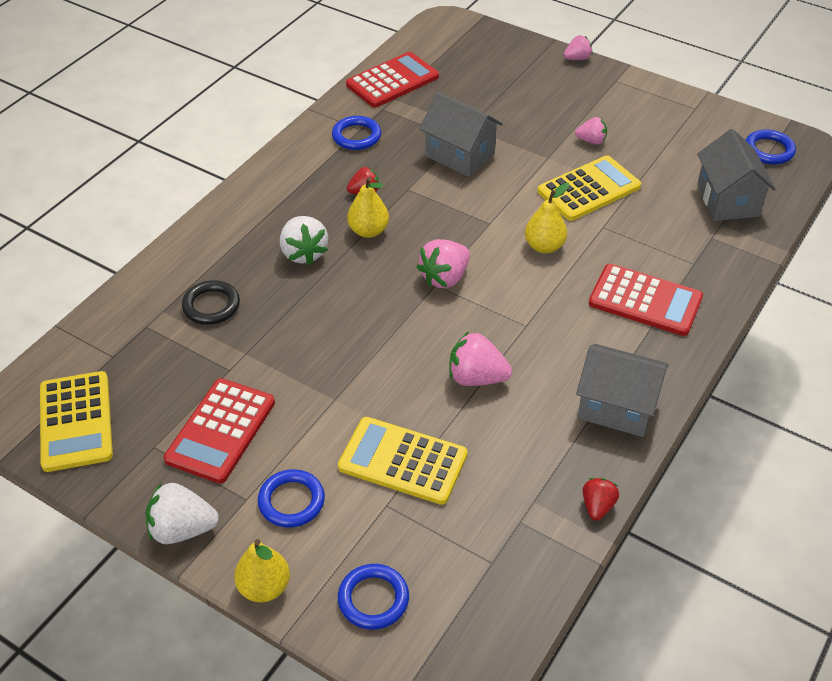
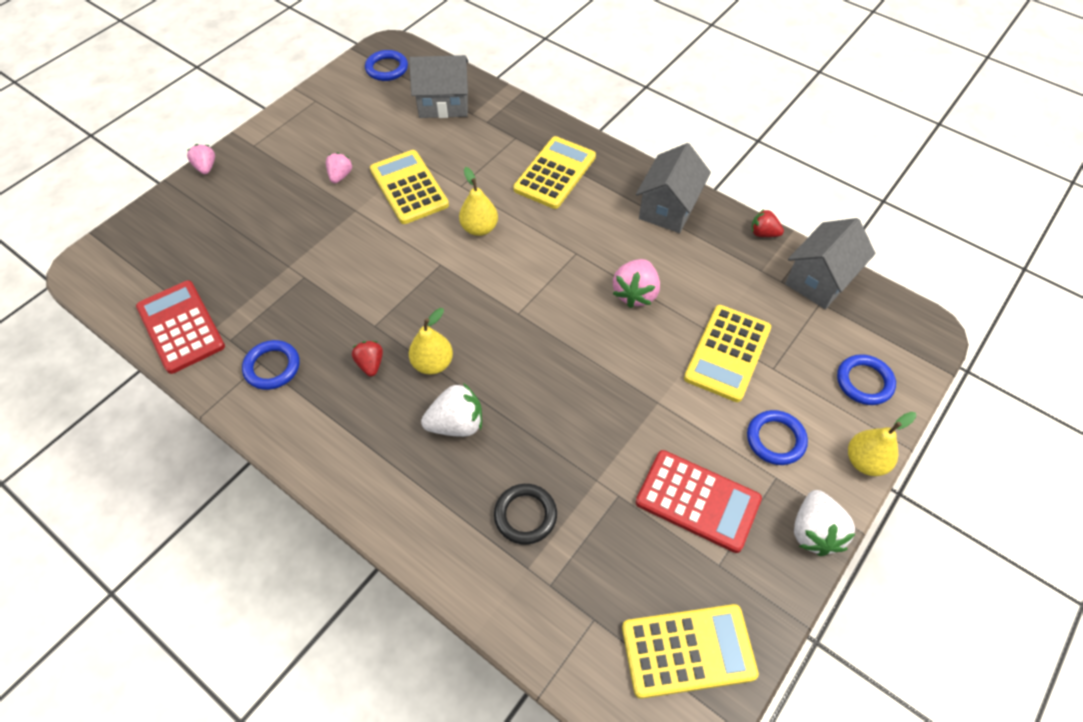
camera: 85 degrees left, 10 degrees up
pink strawberry [417,239,470,288] -> none
grey house [419,92,503,177] -> grey house moved to [785,218,875,309]
red calculator [589,264,703,336] -> yellow calculator [513,136,596,209]

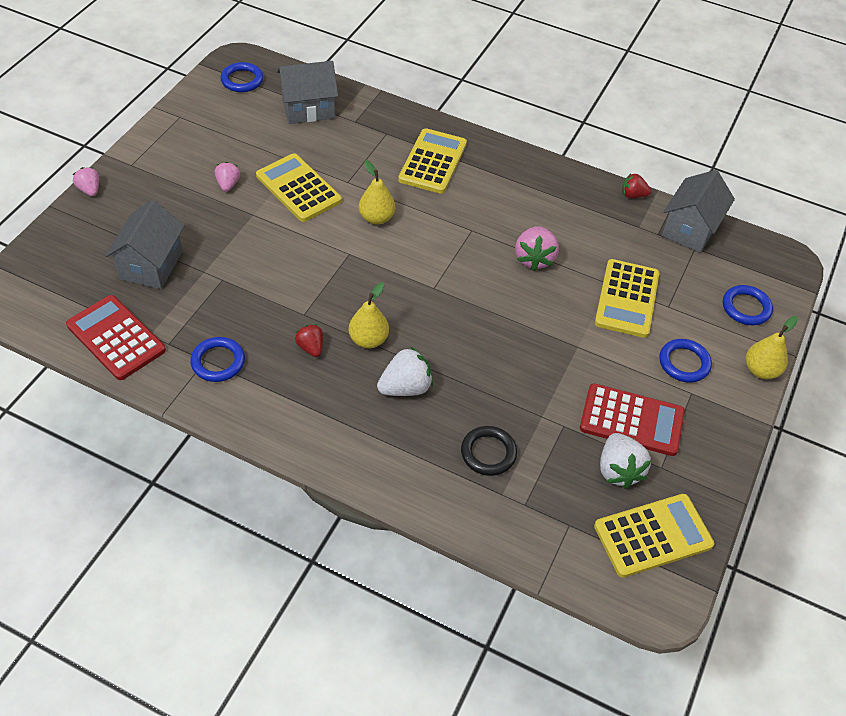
camera: 15 degrees left, 5 degrees down
grey house [636,143,711,233] -> grey house moved to [105,200,185,289]
white strawberry [794,490,855,556] -> white strawberry moved to [600,433,651,489]

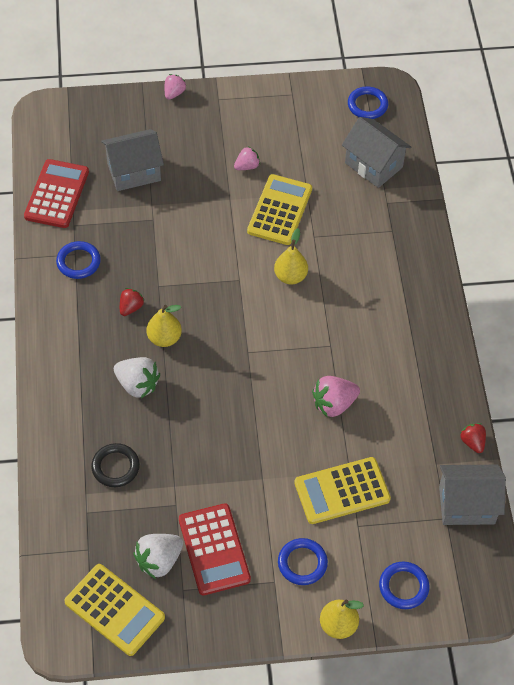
camera: 60 degrees right, 5 degrees up
yellow calculator [398,128,467,194] -> none

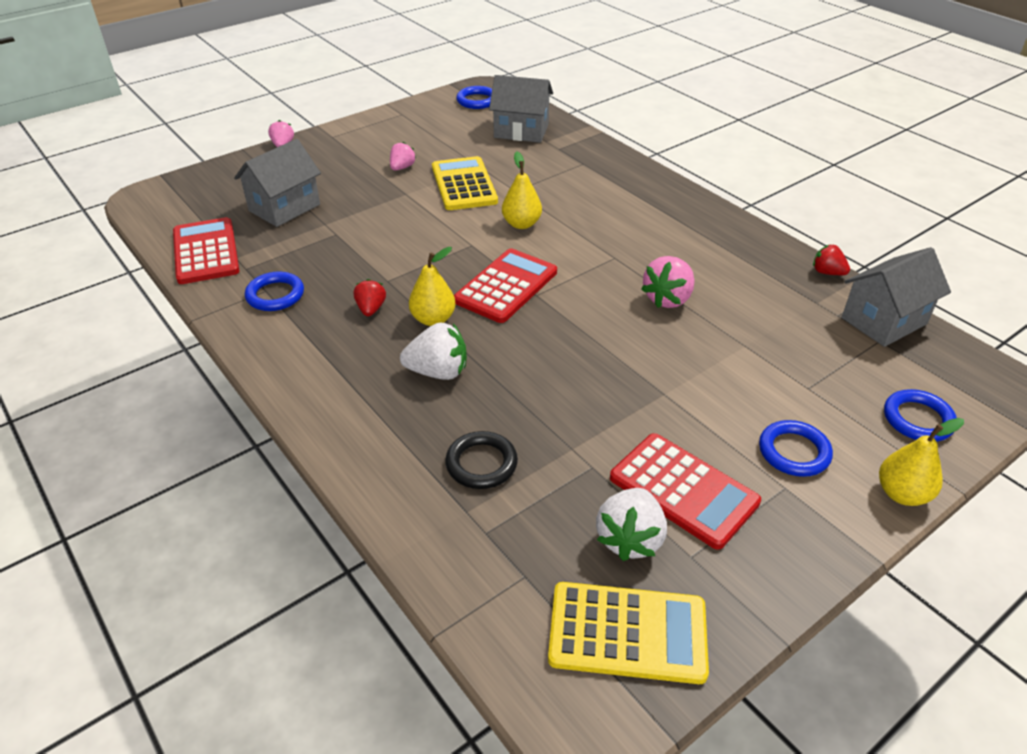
camera: 30 degrees left, 15 degrees down
yellow calculator [294,457,391,524] -> none
none -> red calculator [454,249,557,323]

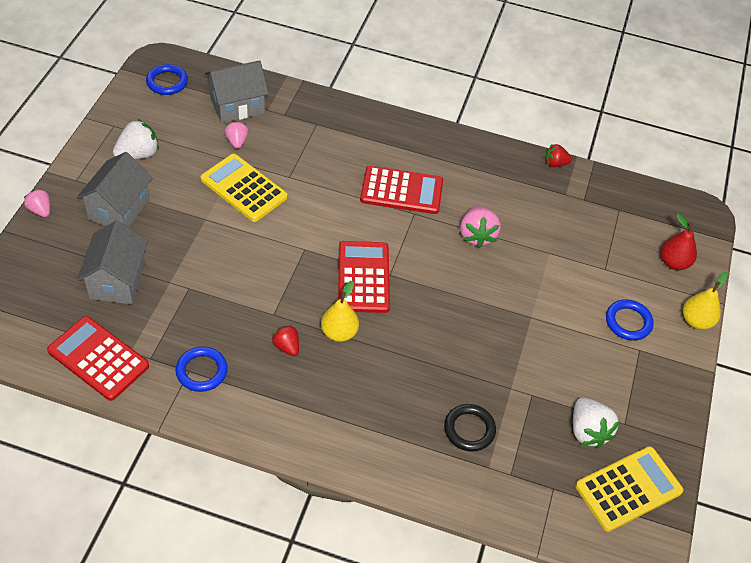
camera: 40 degrees left, 10 degrees up
pink strawberry [390,142,416,171] -> pink strawberry moved to [225,121,248,149]
white strawberry [400,322,467,380] -> white strawberry moved to [113,119,159,159]
yellow pear [502,152,542,229] -> none
red calculator [610,433,761,550] -> red calculator moved to [360,166,443,214]
grey house [842,247,951,347] -> grey house moved to [77,152,153,228]
blue ring [884,389,957,442] -> red pear [661,213,697,270]

